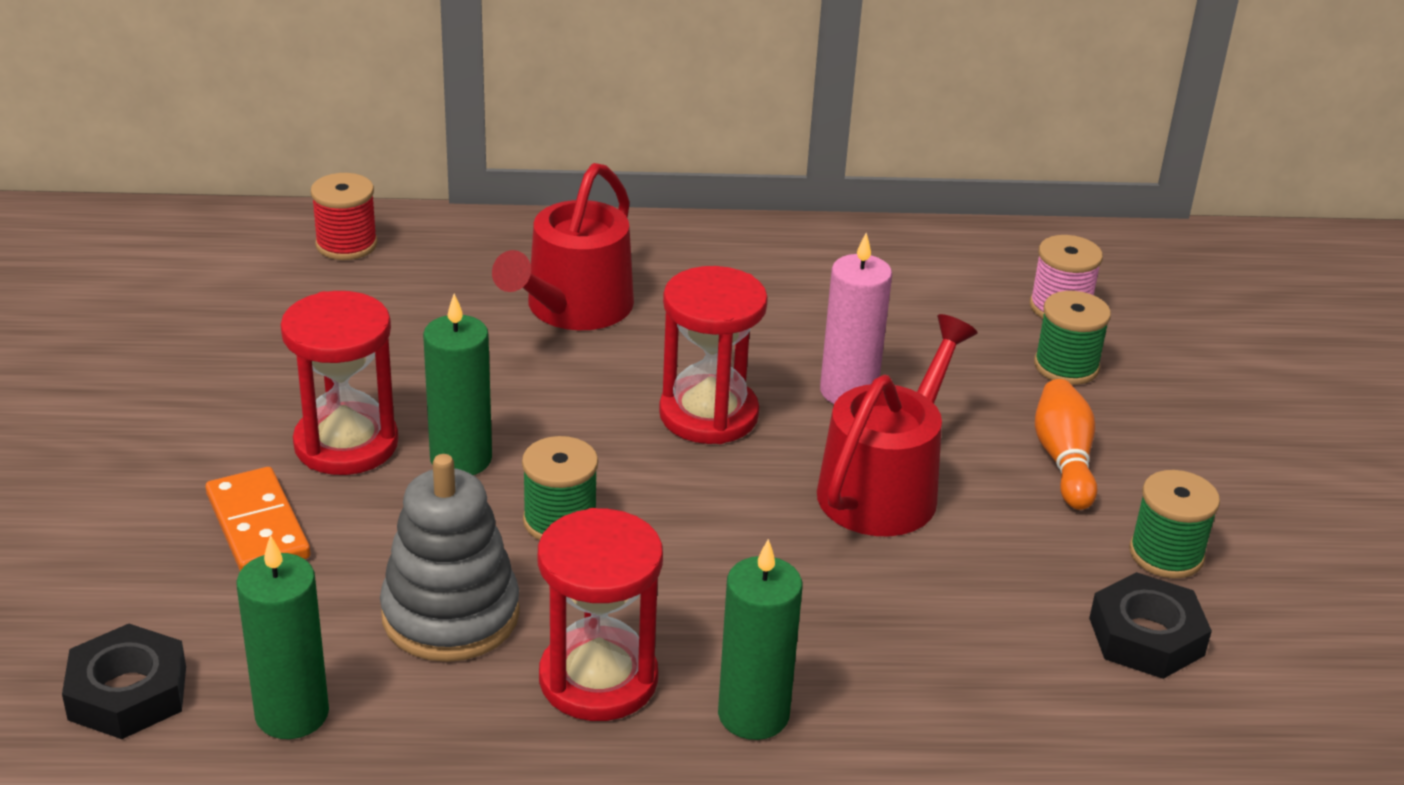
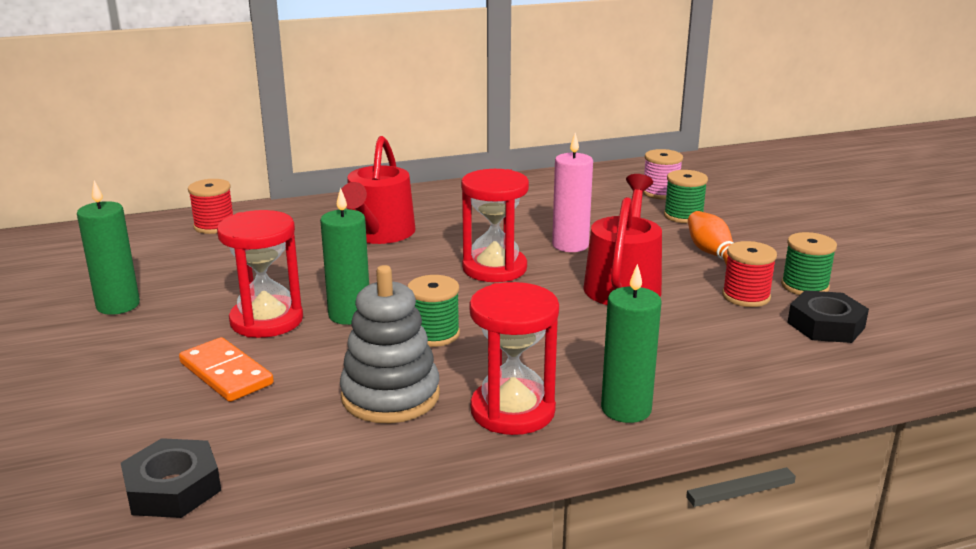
camera: 15 degrees left, 10 degrees down
green candle [236,535,329,739] -> green candle moved to [77,180,140,315]
none -> red spool [722,241,777,307]

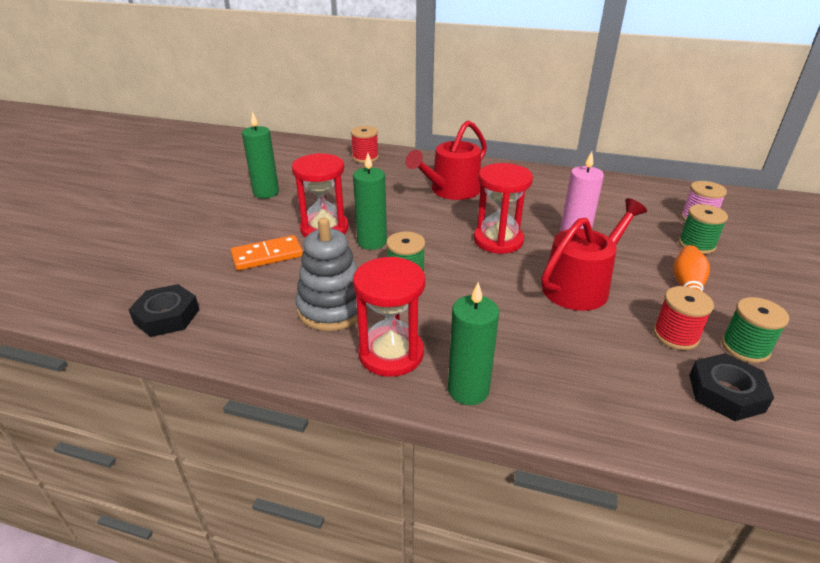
camera: 35 degrees right, 10 degrees up
orange domino [179,337,274,402] -> orange domino turned 75 degrees clockwise [231,235,303,270]

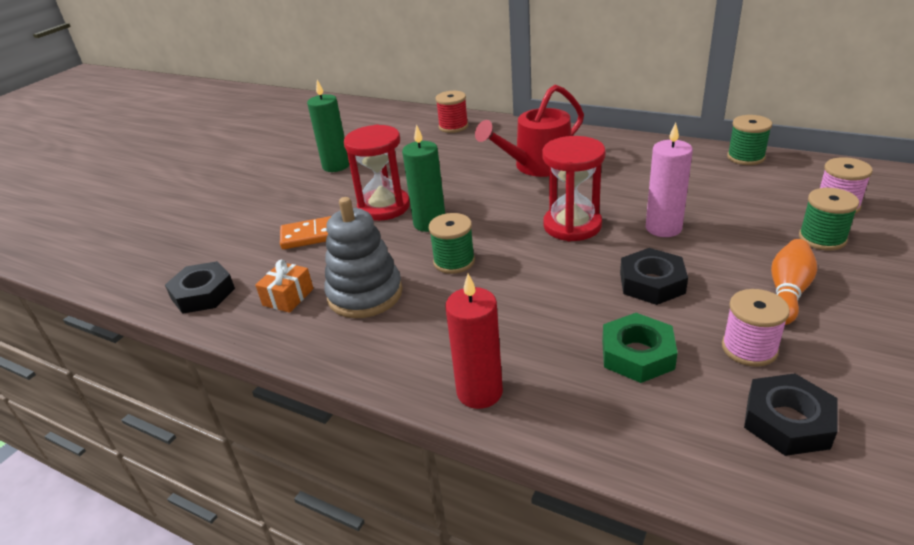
camera: 15 degrees right, 0 degrees up
red hourglass [353,257,425,377] -> none
green candle [448,282,499,405] -> red candle [445,274,503,409]
red watering can [542,198,647,311] -> black nut [620,248,688,305]
red spool [653,286,714,350] -> pink spool [722,289,790,367]
green spool [721,297,789,363] -> green spool moved to [727,115,772,165]
none -> orange gift [255,260,313,313]
none -> green nut [602,313,678,383]

